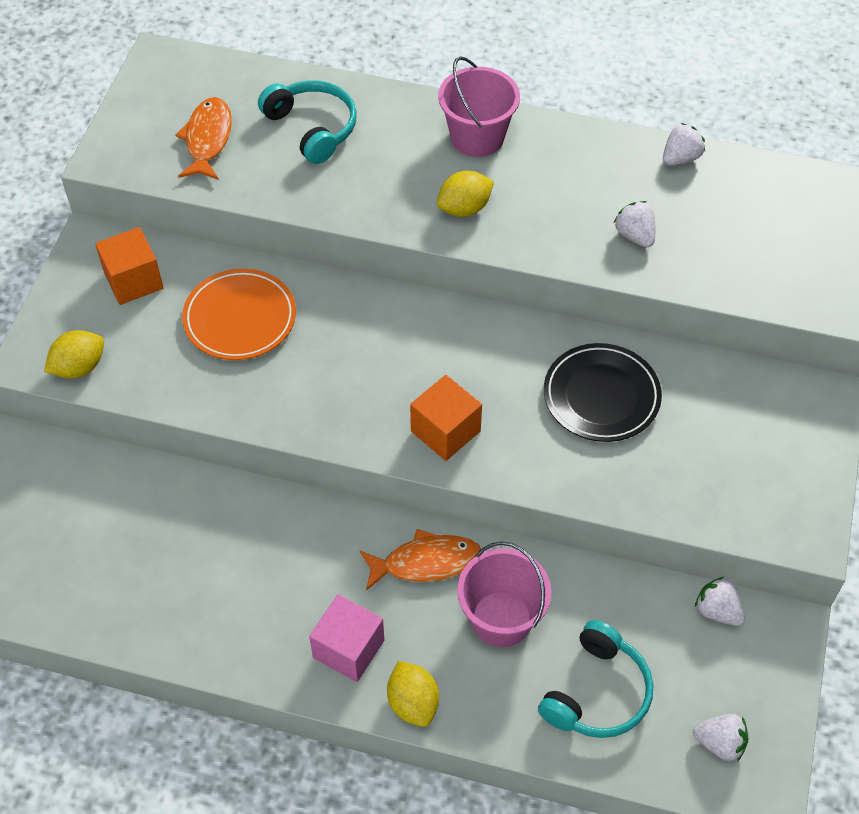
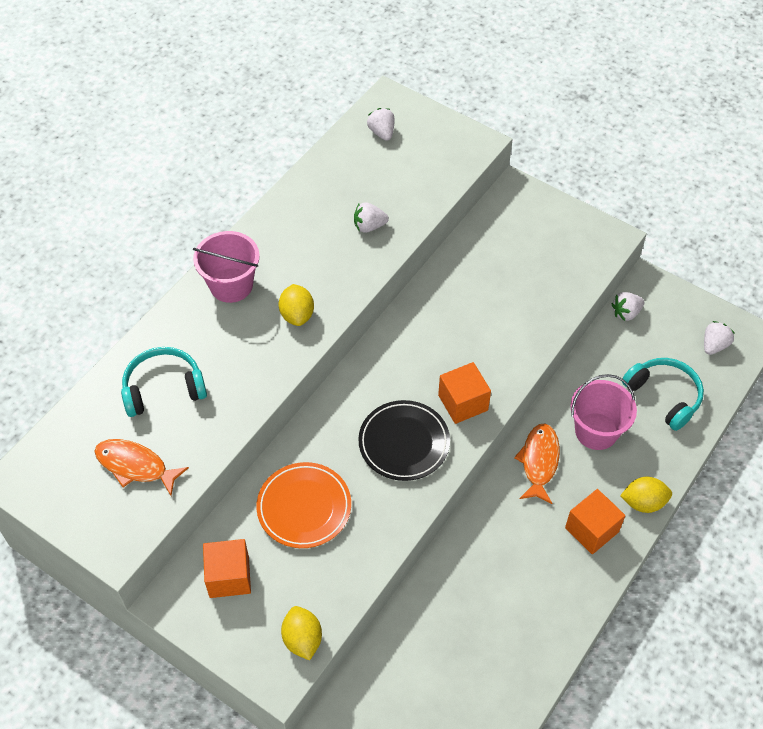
camera: 70 degrees left, 0 degrees up
pink cube [309,594,384,682] -> orange cube [565,489,625,554]
black plate [544,343,662,442] -> black plate moved to [358,400,450,481]
white strawberry [663,123,705,166] -> white strawberry moved to [367,108,395,141]

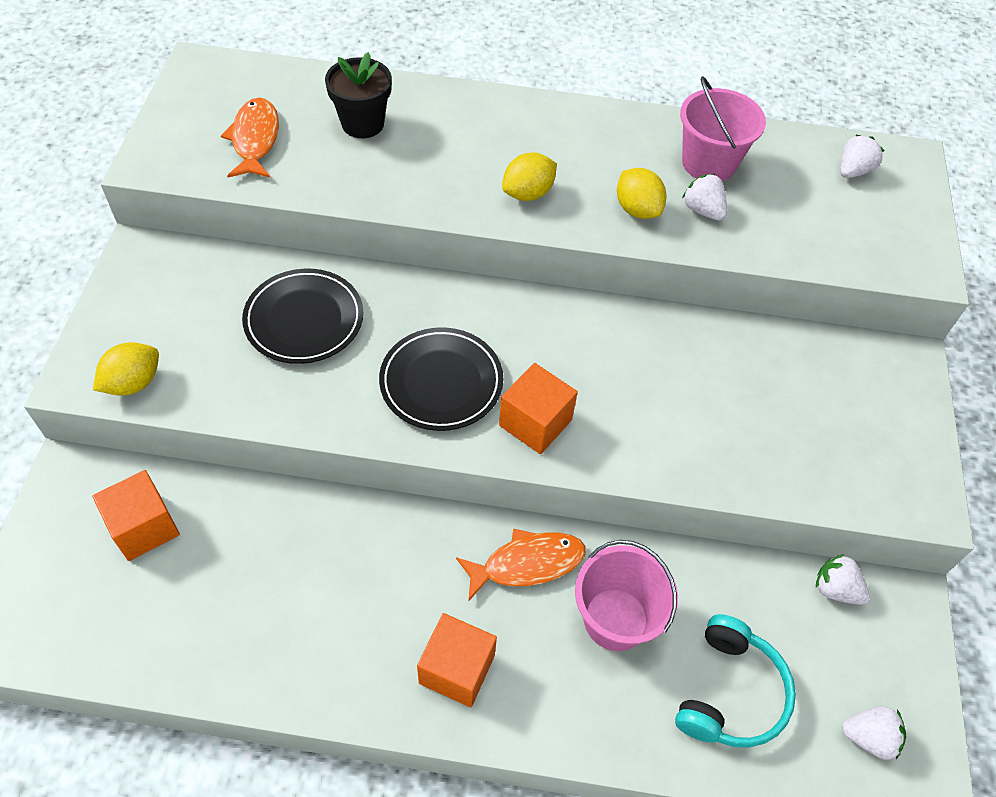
camera: 60 degrees right, 0 degrees up
turquoise headphones [121,347,207,417] -> black flower pot [325,52,392,138]
pink bucket [193,231,260,303] -> pink bucket moved to [680,76,766,181]
orange cube [203,539,251,598] -> orange cube moved to [92,470,180,561]
orange plate [256,462,351,548] -> black plate [242,269,363,364]
yellow lemon [620,477,672,513] -> yellow lemon moved to [617,168,666,219]

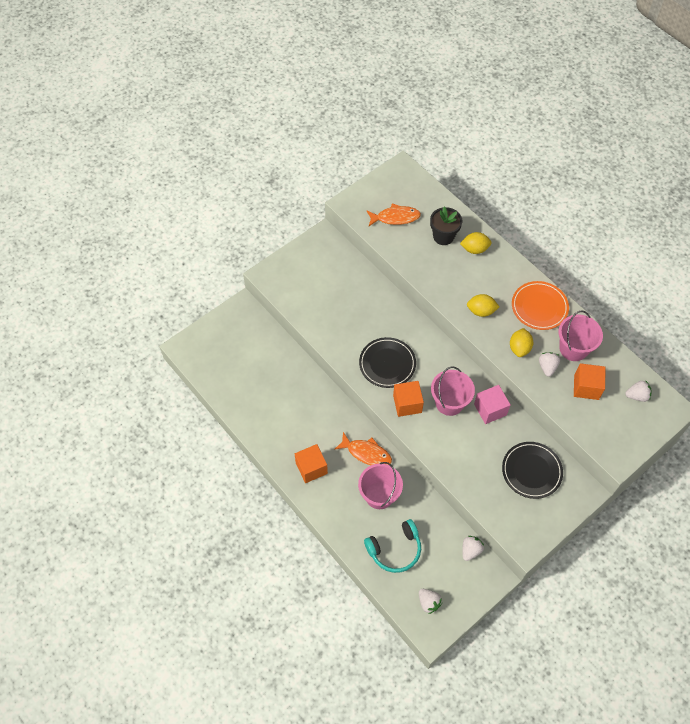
camera: 45 degrees right, 5 degrees up
orange cube [92,470,180,561] -> orange cube moved to [574,363,605,400]
yellow lemon [93,342,159,396] -> yellow lemon moved to [460,232,492,254]
orange fish [221,98,279,178] -> orange fish turned 45 degrees clockwise [366,203,421,226]
black plate [242,269,363,364] -> black plate moved to [502,442,563,499]
white strawberry [816,554,870,605] -> white strawberry turned 45 degrees clockwise [462,536,484,561]
none -> pink bucket [431,367,475,416]
none -> pink cube [474,385,511,424]
none -> orange plate [512,281,569,330]

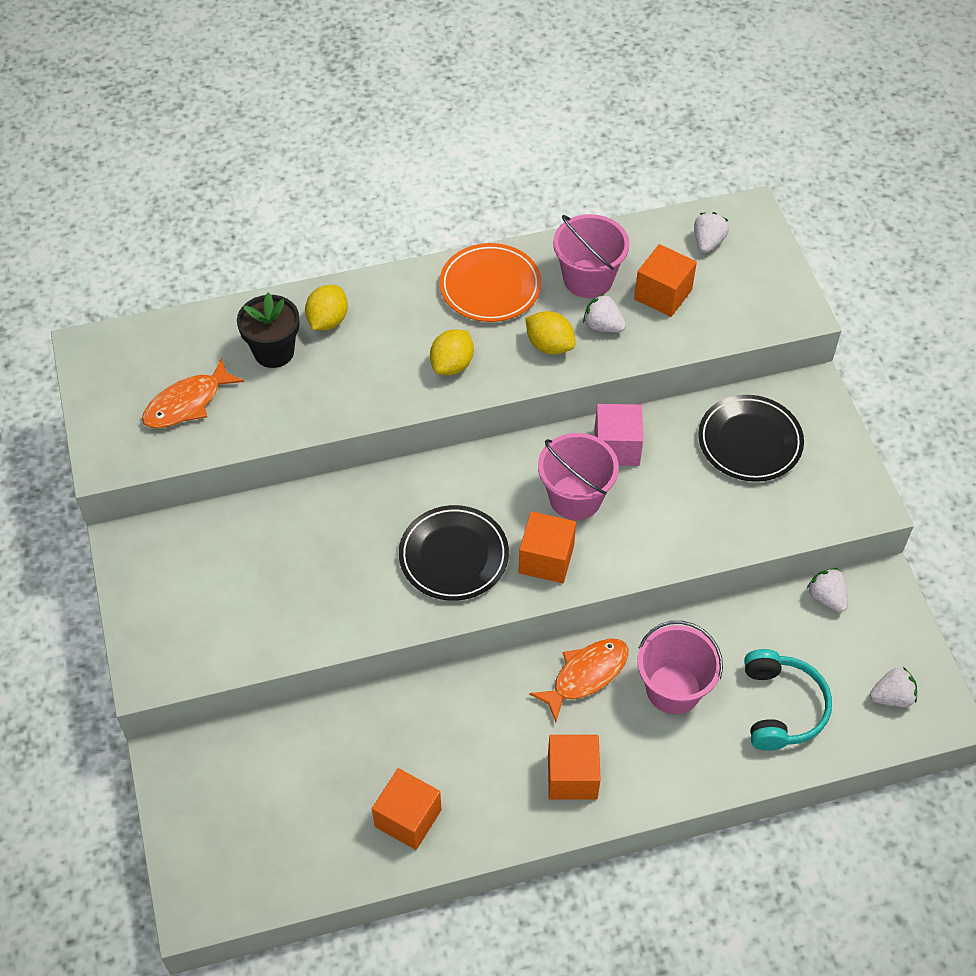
camera: 65 degrees left, 5 degrees down
orange fish [366,203,421,226] -> orange fish turned 150 degrees counterclockwise [142,358,244,428]
none -> orange cube [372,768,441,850]

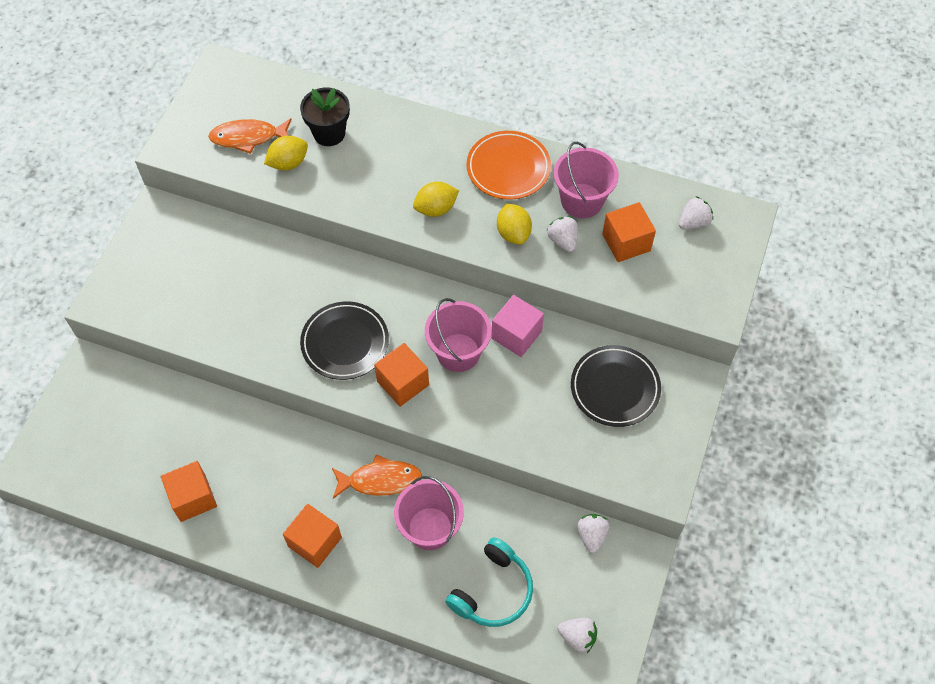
camera: 35 degrees right, 5 degrees up
yellow lemon [305,285,348,330] -> yellow lemon moved to [264,136,308,171]

